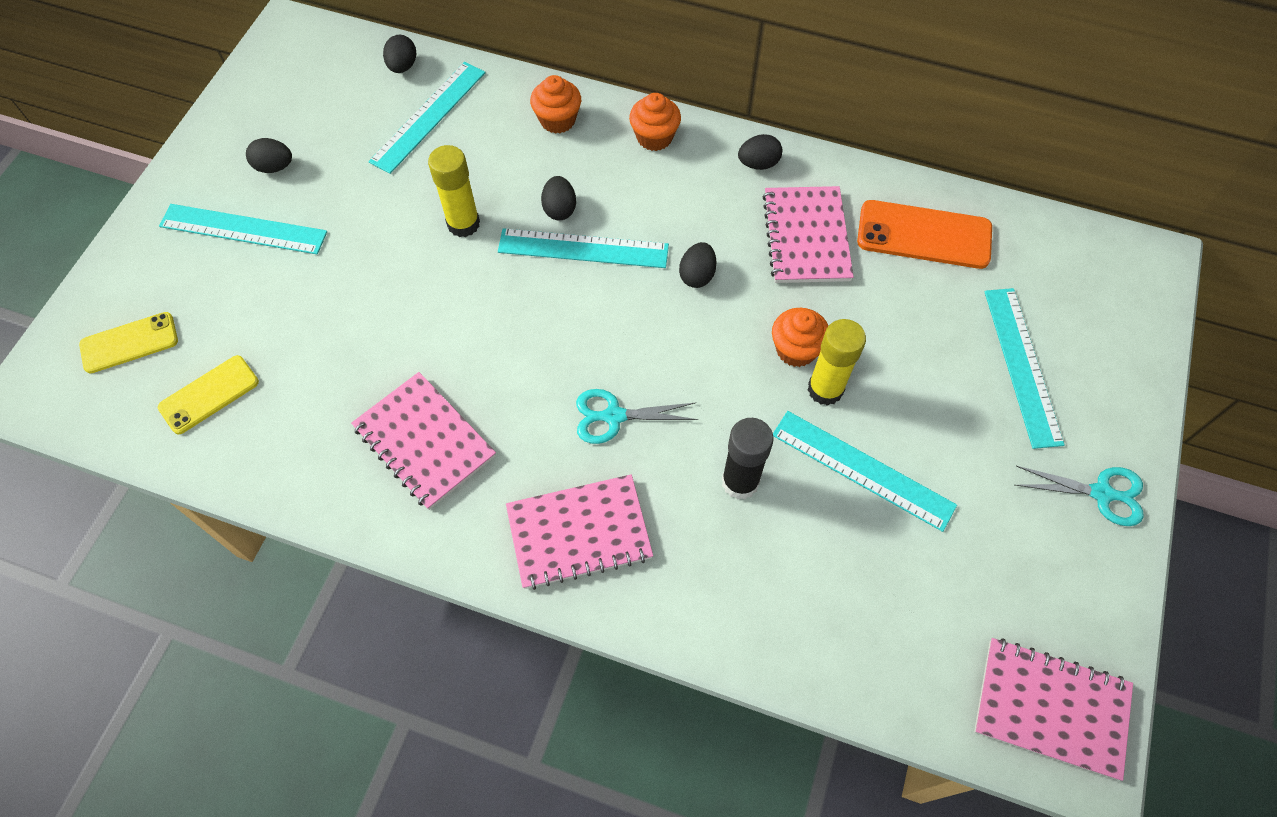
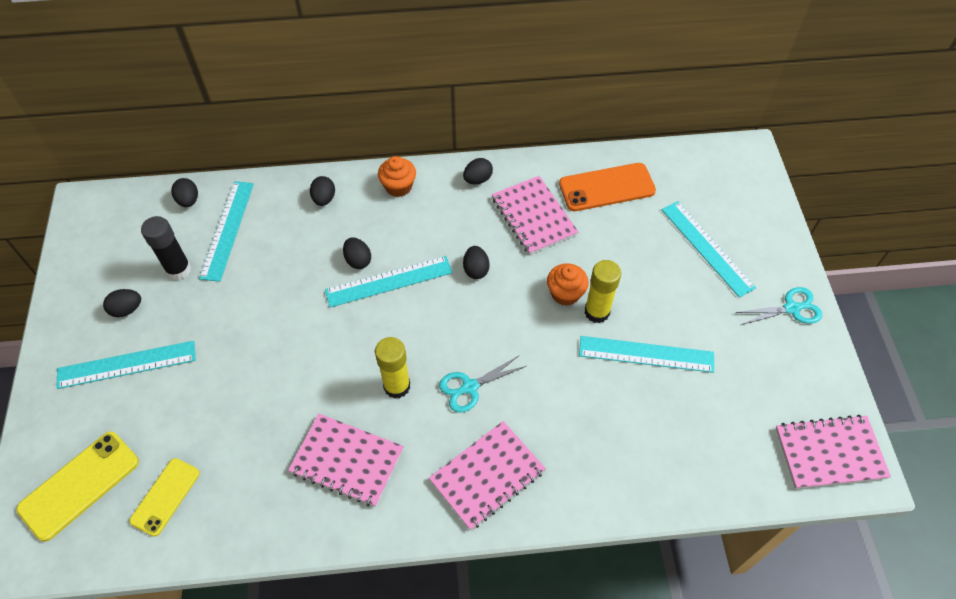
camera: 25 degrees left, 5 degrees down
yellow phone [79,312,178,374] -> yellow phone [16,431,139,542], size x1.52
yellow glue stick [428,145,480,237] -> yellow glue stick moved to [375,337,410,399]
orange cupcake [530,75,581,134] -> black egg [310,176,335,206]
black glue stick [722,418,774,500] -> black glue stick moved to [141,216,192,280]

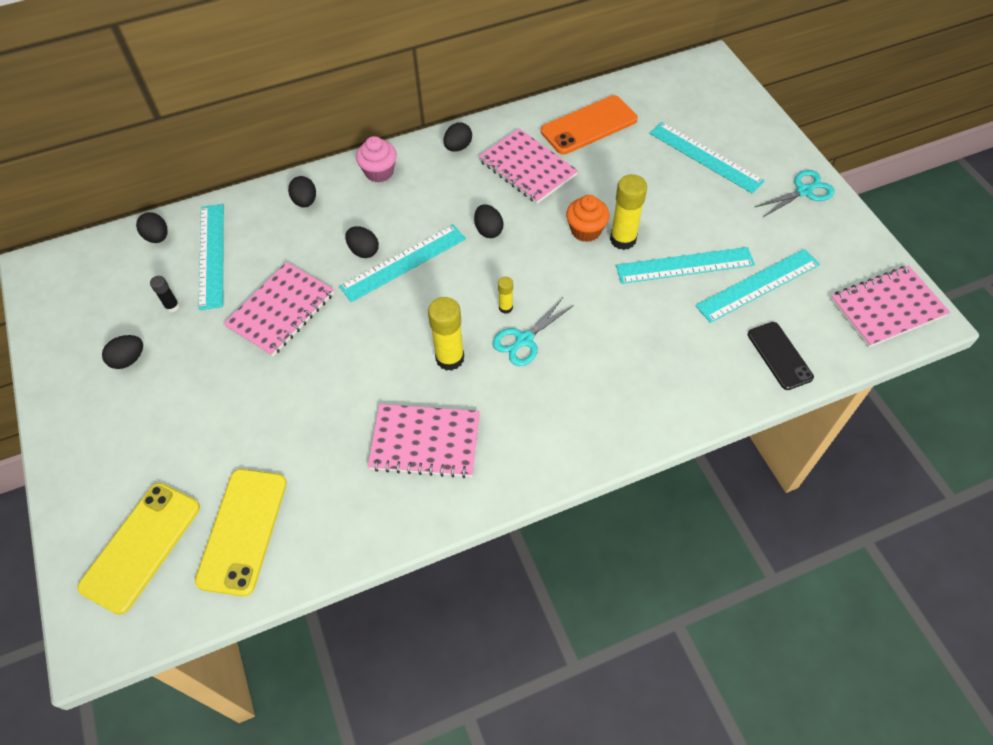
camera: 15 degrees left, 0 degrees up
turquoise ruler [56,341,196,389] -> turquoise ruler moved to [695,249,820,323]
yellow phone [129,458,200,537] -> yellow phone [195,469,287,596], size x1.52
black glue stick [141,216,192,280] -> black glue stick [150,276,180,312], size x0.51
orange cupcake [378,156,416,197] -> pink cupcake [356,136,397,183]
pink notebook [429,421,546,530] -> pink notebook moved to [224,262,334,357]
none -> yellow glue stick [498,276,513,314]
none -> black phone [748,322,814,390]

